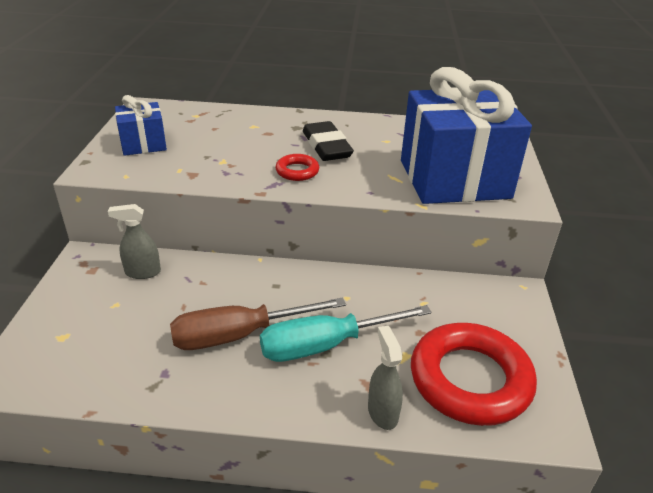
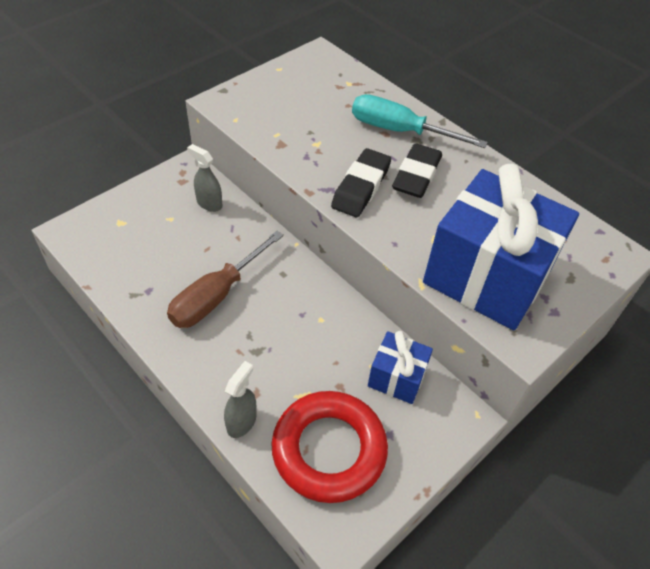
camera: 40 degrees right, 15 degrees up
blue gift [115,95,167,156] -> blue gift moved to [368,331,433,404]
brown screwdriver [170,297,346,350] -> brown screwdriver turned 75 degrees counterclockwise [167,231,284,328]
turquoise screwdriver [260,305,431,362] -> turquoise screwdriver moved to [352,94,488,148]
red ring [275,154,319,181] -> black eraser [331,148,391,217]

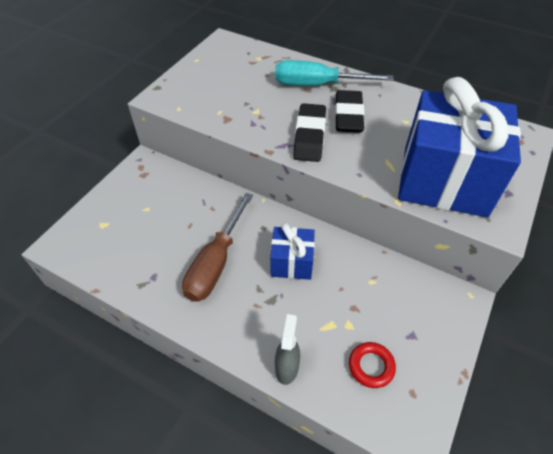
camera: 15 degrees left, 0 degrees up
grey spray bottle [187,144,223,212] -> none
red ring [271,391,388,503] -> red ring [349,342,396,388], size x0.45
blue gift [368,331,433,404] -> blue gift moved to [270,223,315,280]

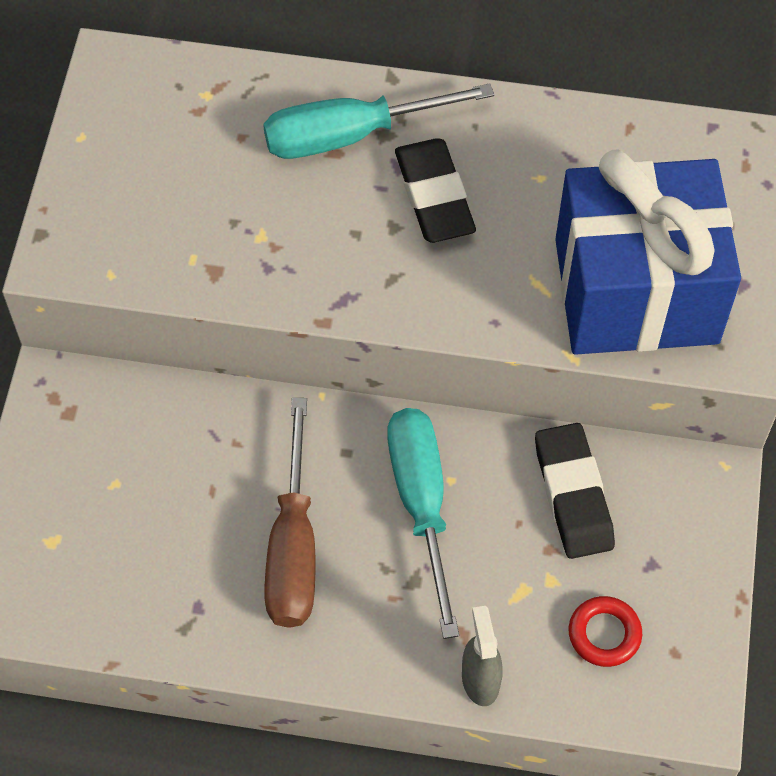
camera: 20 degrees left, 10 degrees up
blue gift [270,223,315,280] -> turquoise screwdriver [387,408,459,639]
black eraser [293,103,326,162] -> black eraser moved to [535,423,615,559]

